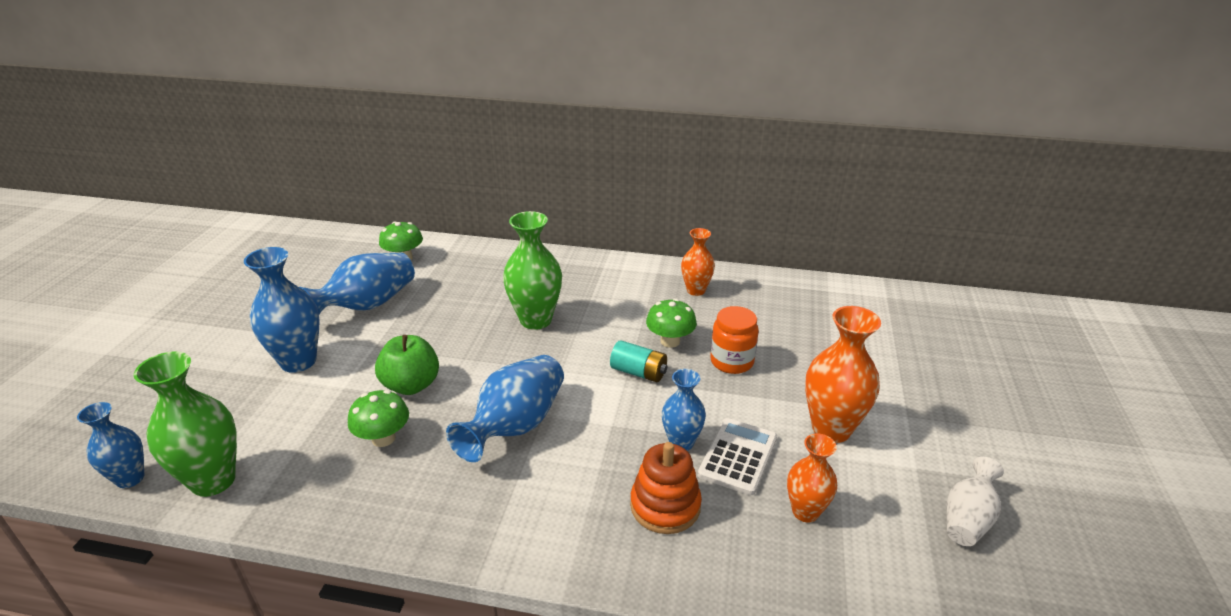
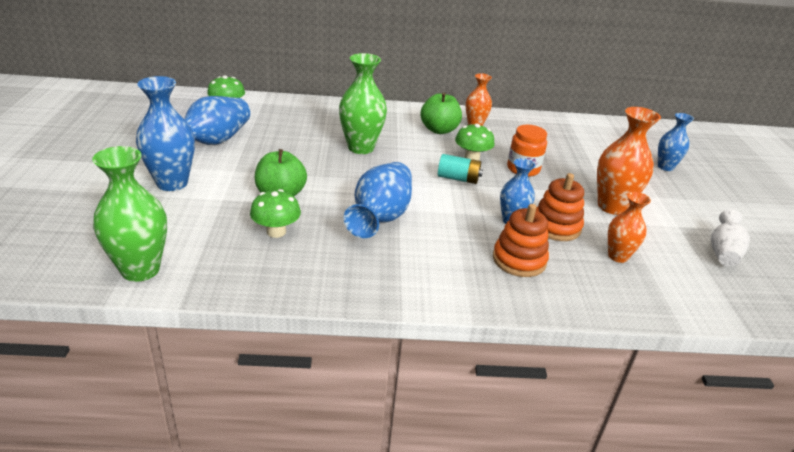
camera: 15 degrees left, 0 degrees up
blue vase [77,402,144,488] -> blue vase moved to [658,113,694,171]
white calculator [698,418,777,495] -> orange stacking toy [536,173,584,241]
none -> green apple [421,93,462,134]

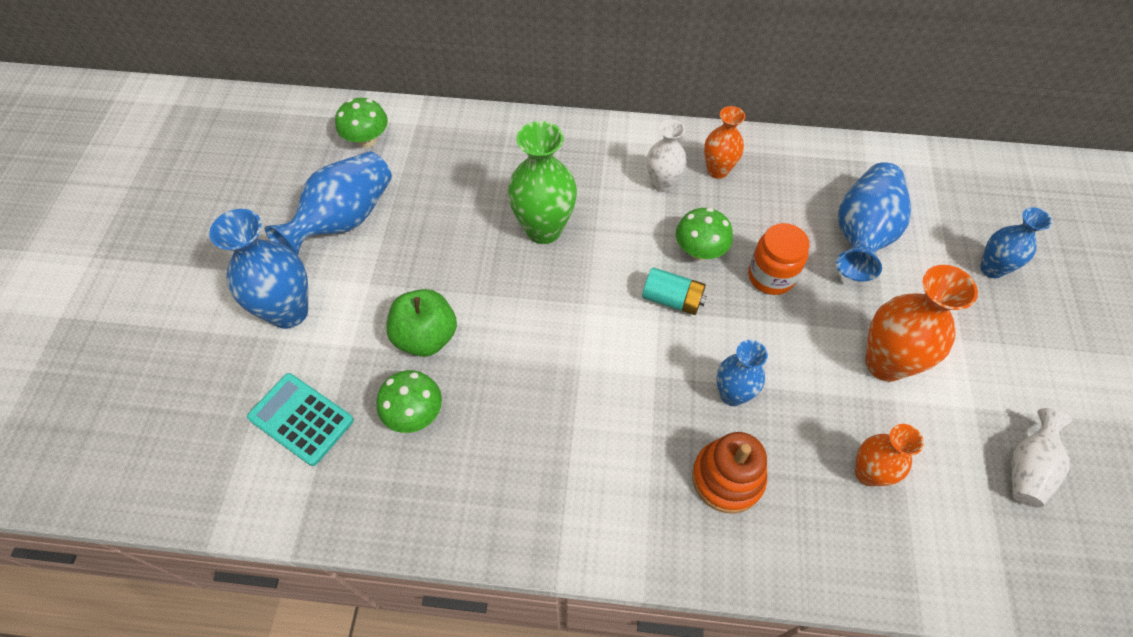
camera: 10 degrees right, 25 degrees up
green vase [92,146,167,282] -> none
blue vase [344,162,412,238] -> blue vase moved to [836,162,911,282]
green apple [421,93,462,134] -> white vase [647,119,687,192]
orange stacking toy [536,173,584,241] -> none
none -> turquoise calculator [247,373,354,466]

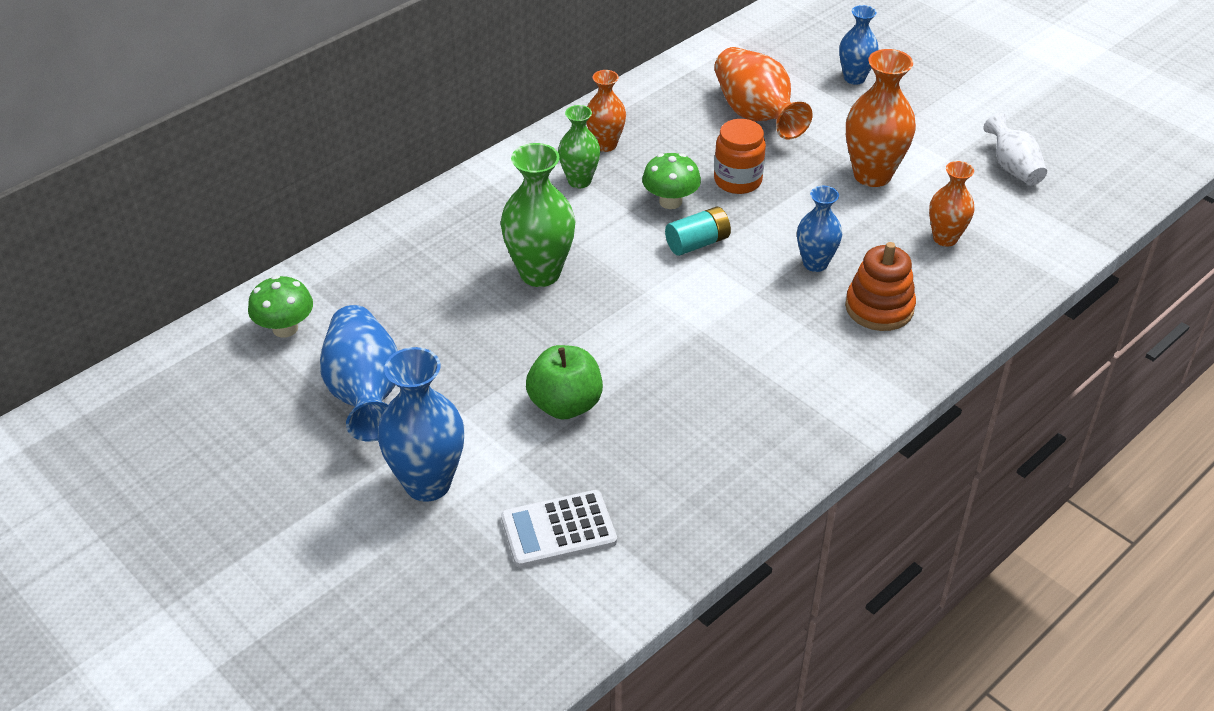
camera: 50 degrees left, 15 degrees down
turquoise calculator [247,373,354,466] -> white calculator [501,490,617,568]
green mushroom [376,370,442,433] -> none
white vase [647,119,687,192] -> green vase [558,105,600,188]
blue vase [836,162,911,282] -> orange vase [714,47,813,140]

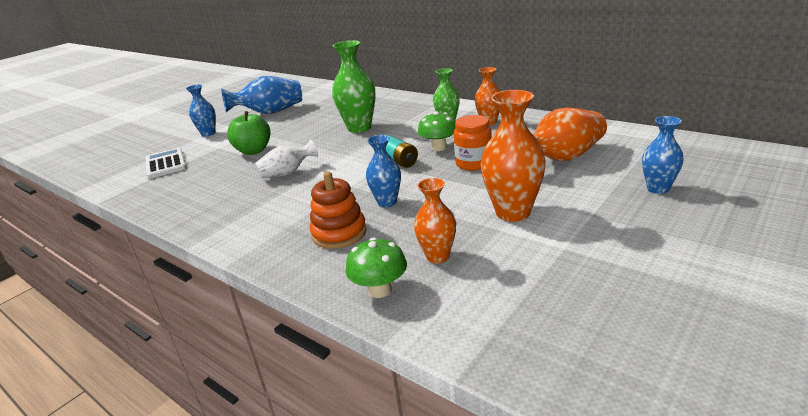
camera: 85 degrees right, 15 degrees down
green mushroom [248,275,313,338] -> green mushroom moved to [345,238,407,298]
blue vase [378,347,464,502] -> blue vase [186,84,216,137], size x0.61
white vase [983,113,1047,185] -> white vase moved to [255,140,318,178]

